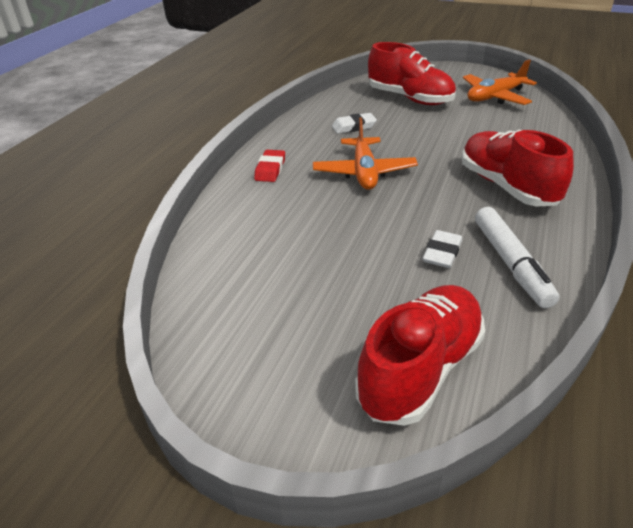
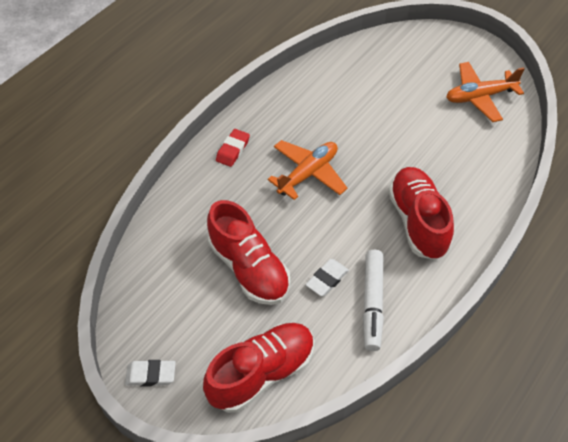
camera: 15 degrees right, 15 degrees up
orange plane [313,117,418,190] -> orange plane turned 150 degrees counterclockwise [268,140,347,200]
white eraser [332,113,377,134] -> white eraser moved to [125,360,176,386]
red shoe [368,42,456,105] -> red shoe moved to [207,200,290,305]

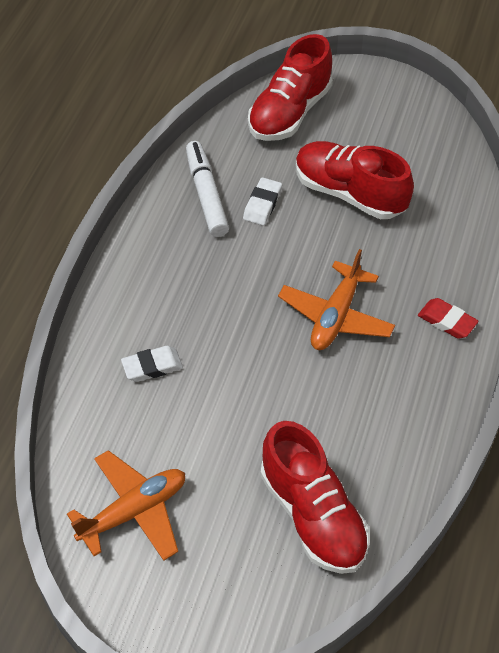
camera: 160 degrees right, 0 degrees up
white eraser [125,360,176,386] -> white eraser moved to [121,346,183,382]
red eraser [216,129,250,167] -> red eraser turned 60 degrees counterclockwise [418,298,479,339]
red shoe [388,167,454,260] -> red shoe moved to [261,421,370,574]

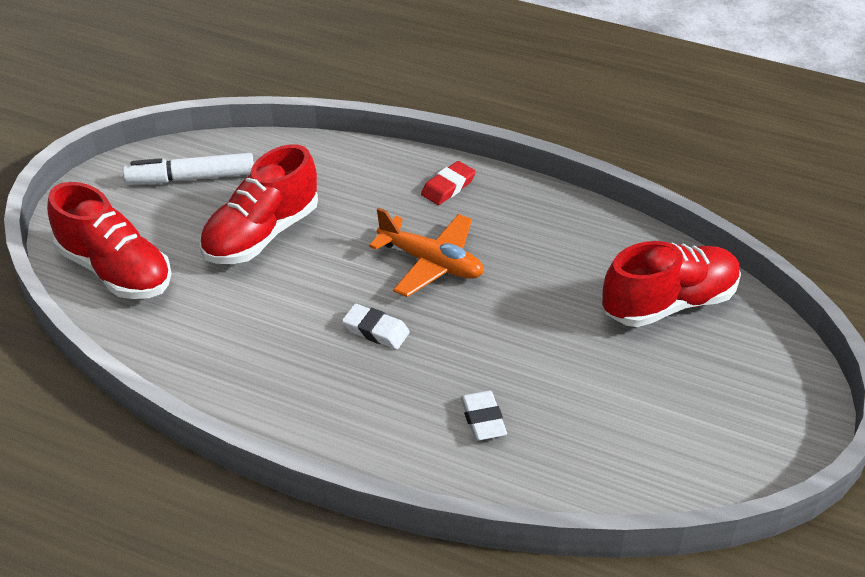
camera: 85 degrees left, 10 degrees down
orange plane [67,450,185,561] -> none
white marker [186,141,229,237] -> white marker moved to [123,153,254,184]
white eraser [243,177,282,225] -> white eraser moved to [342,304,410,349]

